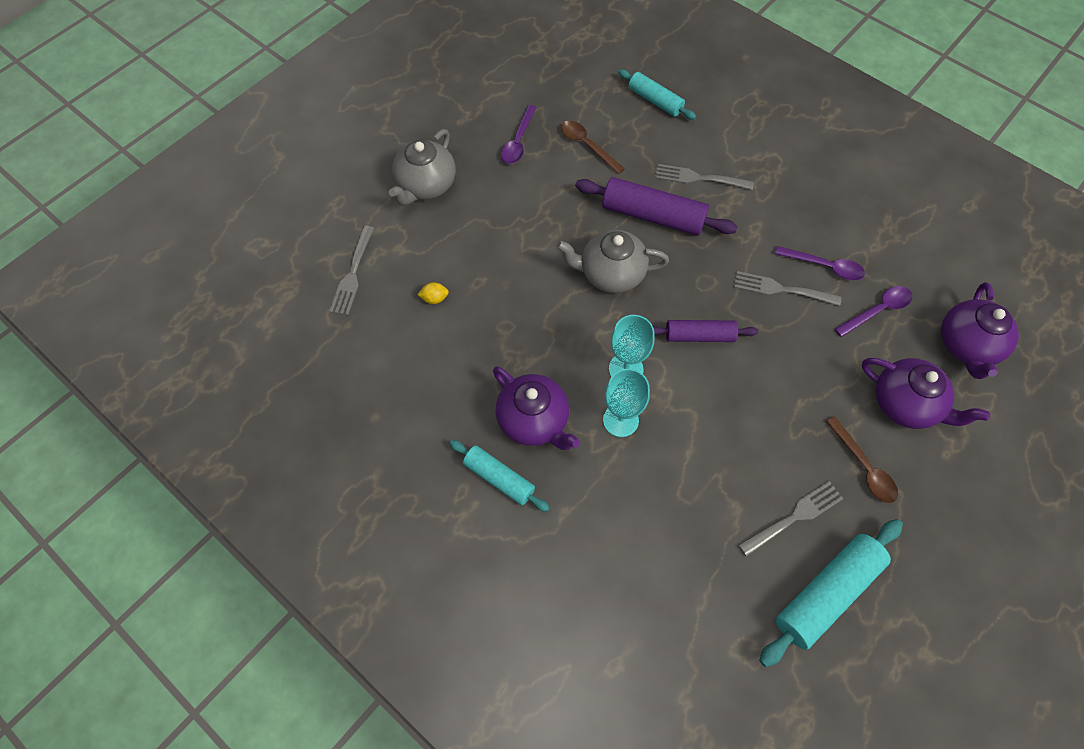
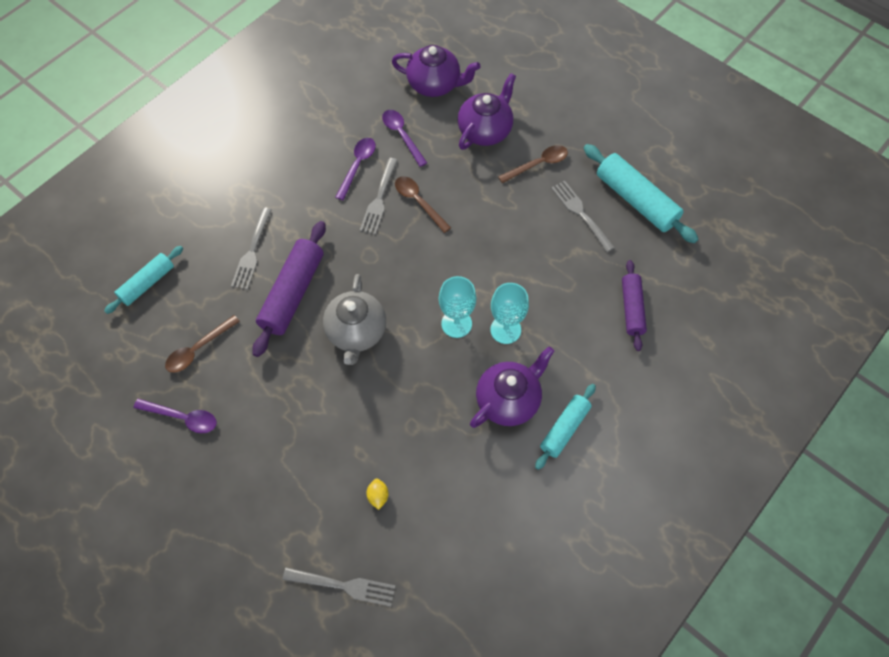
camera: 90 degrees left, 0 degrees up
grey teapot [389,129,456,206] -> none
purple rolling pin [653,320,758,342] -> purple rolling pin moved to [622,260,647,351]
none -> brown spoon [395,176,451,233]

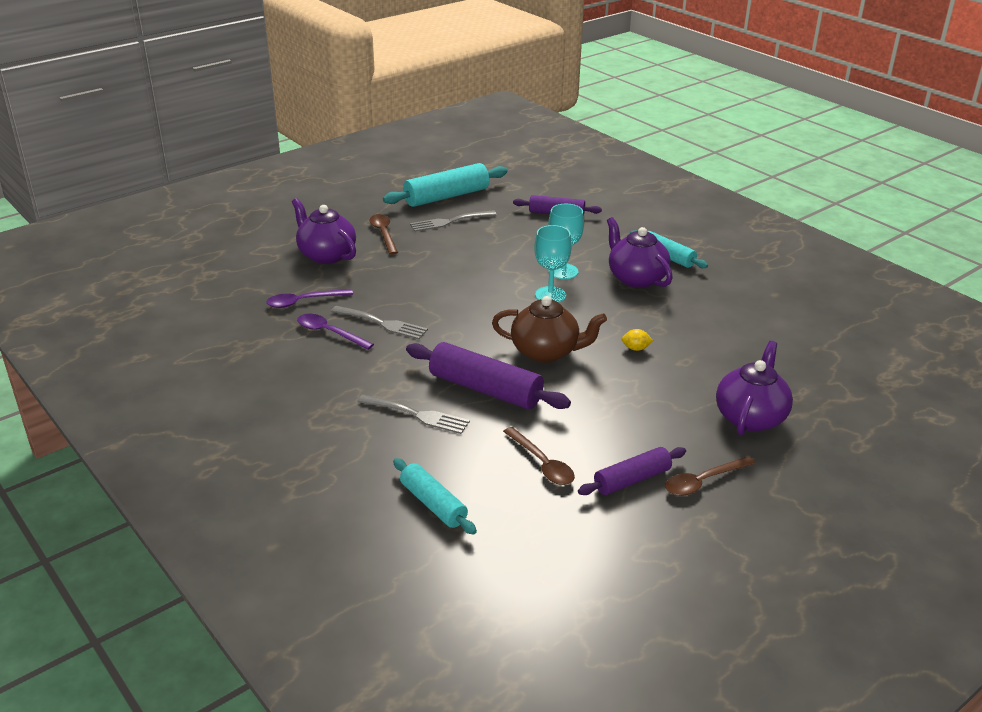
camera: 80 degrees left, 30 degrees down
purple spoon [134,399,217,433] -> purple rolling pin [578,447,686,495]
grey fork [283,567,396,607] -> none
grey teapot [323,274,386,365] -> brown teapot [492,296,607,363]
yellow lemon [366,478,388,510] -> yellow lemon moved to [622,329,653,351]
purple teapot [392,45,481,97] -> purple teapot moved to [716,341,793,435]
brown spoon [395,176,451,233] -> brown spoon moved to [665,456,756,496]

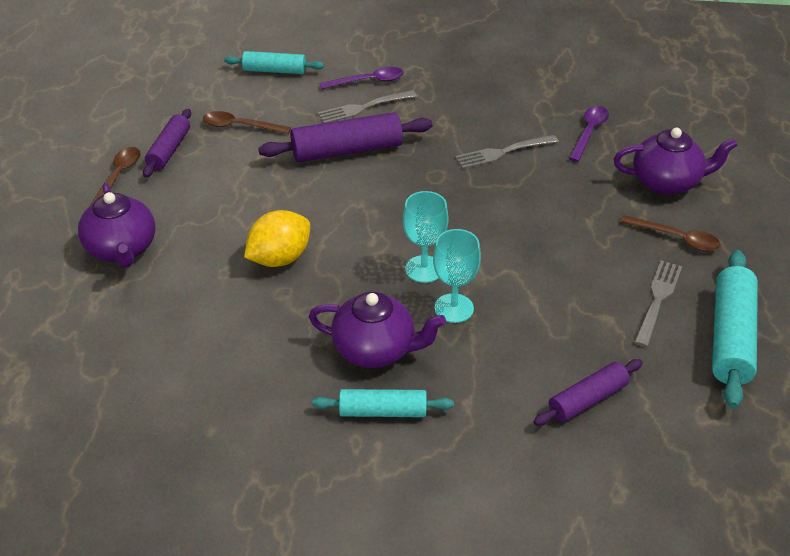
camera: 135 degrees right, 10 degrees up
purple spoon [297,314,374,350] -> purple spoon moved to [319,67,404,89]
brown teapot [492,296,607,363] -> none
yellow lemon [622,329,653,351] -> yellow lemon [244,210,310,267], size x2.24

